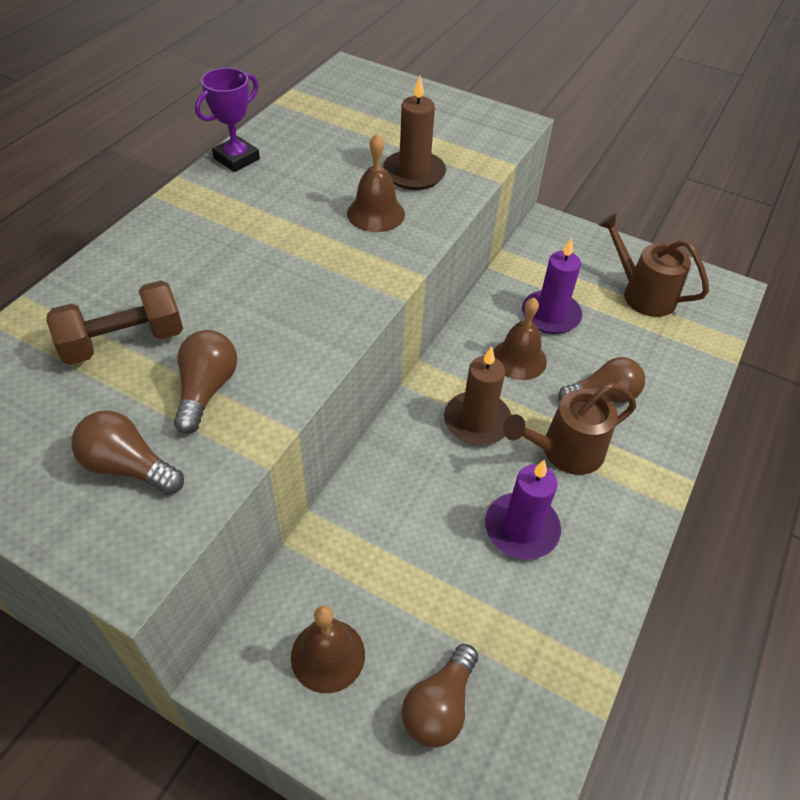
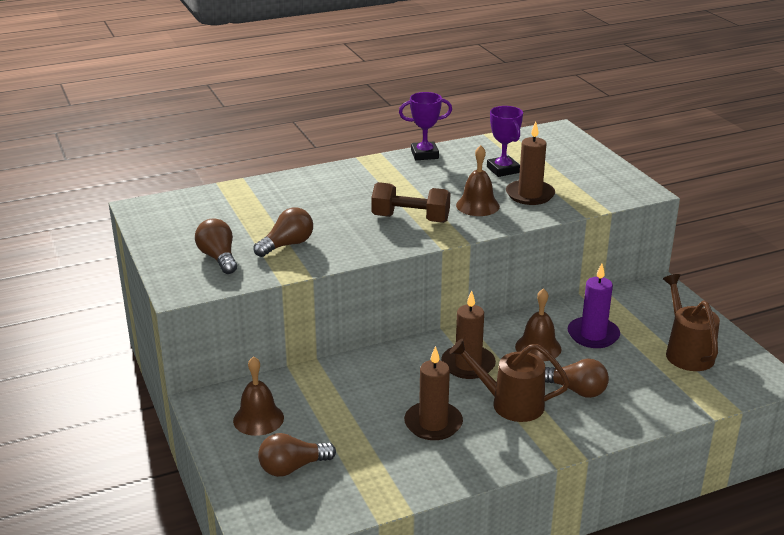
camera: 40 degrees right, 20 degrees down
brown dumbbell [46,281,183,365] -> brown dumbbell moved to [371,182,450,223]
purple candle [485,459,561,559] -> brown candle [404,346,463,440]
none -> purple trophy [487,106,523,177]

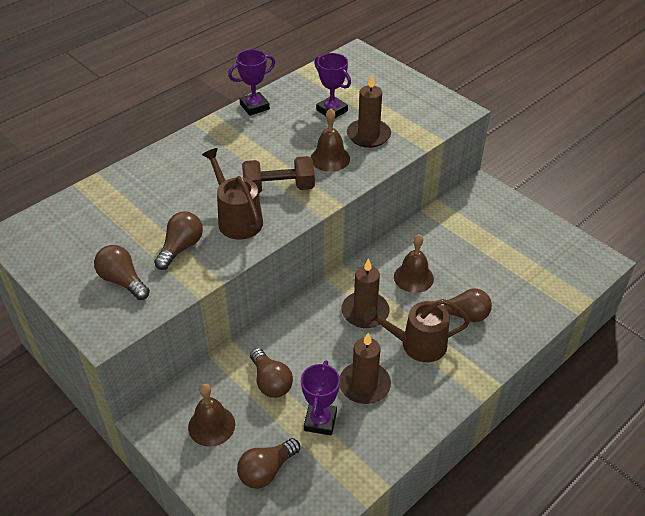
camera: 20 degrees left, 15 degrees up
purple candle [568,263,620,348] -> none
brown watering can [663,274,720,371] -> brown watering can moved to [202,148,263,240]
none -> brown light bulb [250,348,293,398]
none -> purple trophy [301,361,340,435]

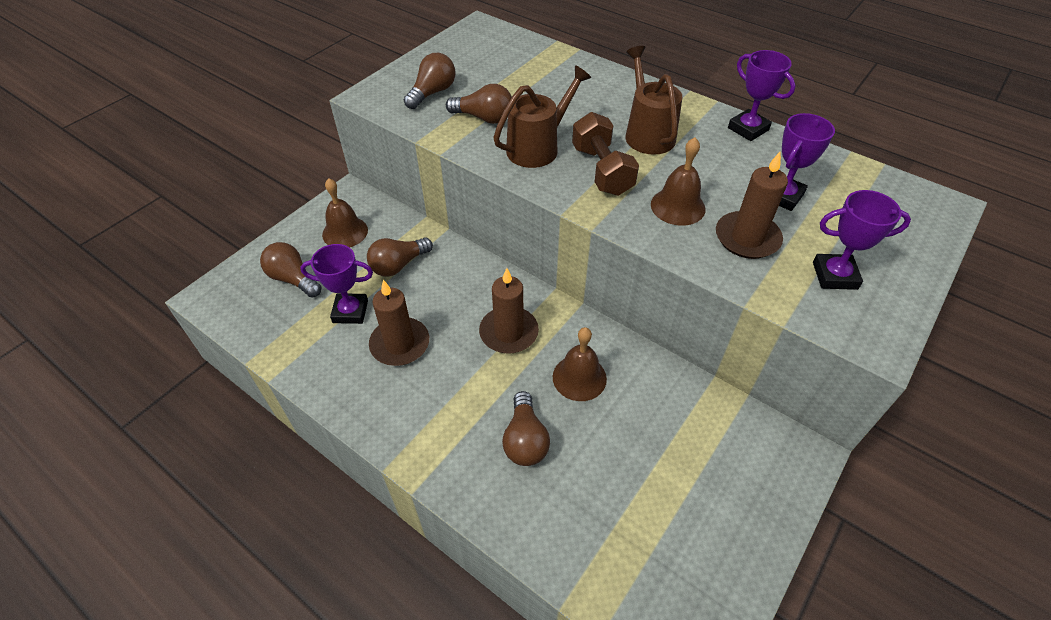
camera: 80 degrees right, 5 degrees up
brown watering can [364,299,470,362] -> brown watering can moved to [626,46,683,155]
none -> purple trophy [813,190,911,290]

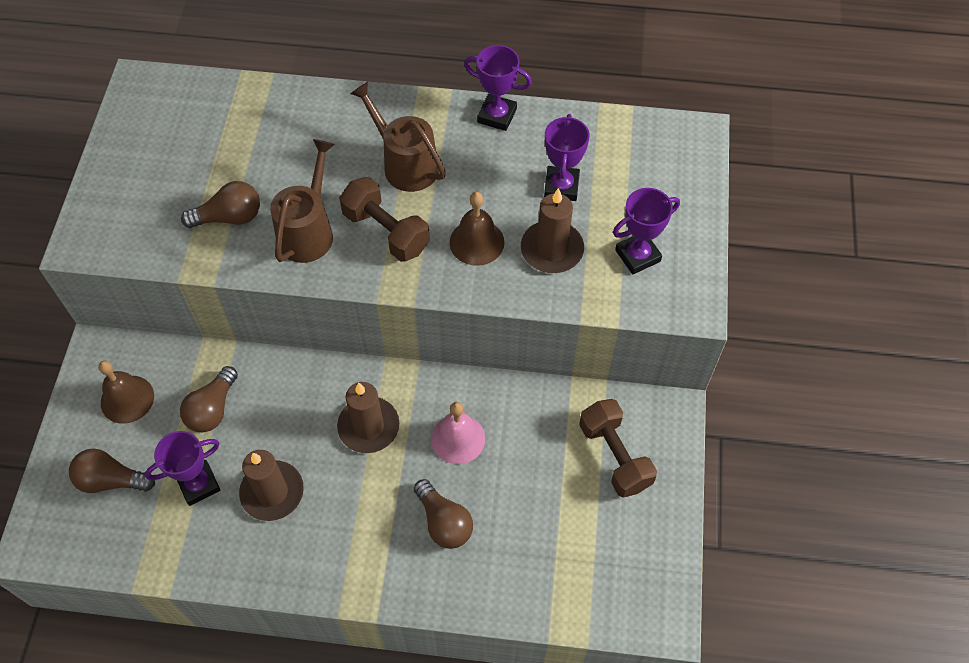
camera: 30 degrees left, 10 degrees up
brown light bulb [404,53,455,109] -> none
brown bell [553,327,607,401] -> pink bell [431,402,485,464]
none -> brown dumbbell [579,399,657,498]

